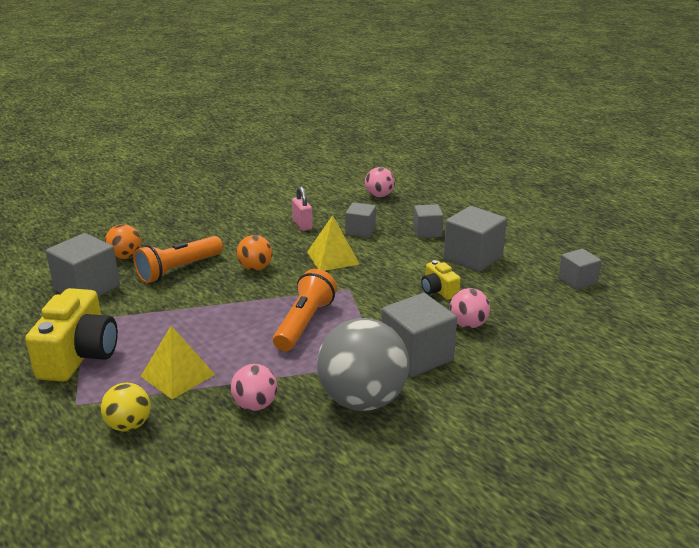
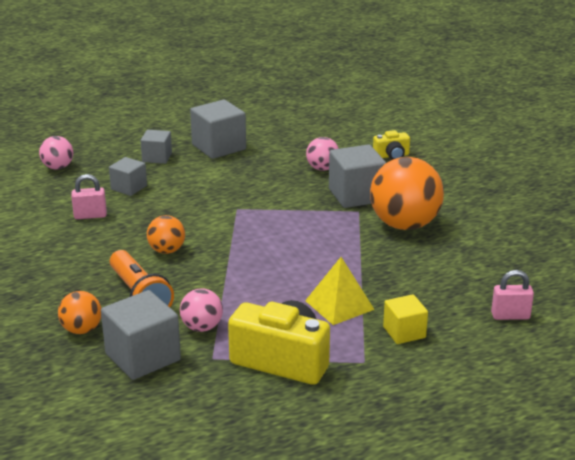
camera: 75 degrees left, 0 degrees up
yellow ball [101,383,151,432] -> yellow cube [383,294,428,344]
pink ball [231,364,277,411] -> pink ball moved to [180,288,223,332]
orange flashlight [273,269,337,351] -> none
yellow pyramid [307,215,360,271] -> none
grey ball [317,318,409,411] -> orange ball [370,157,444,230]
yellow camera [421,260,461,300] -> yellow camera moved to [373,130,410,160]
grey cube [558,249,602,290] -> none
none -> pink padlock [491,270,534,320]

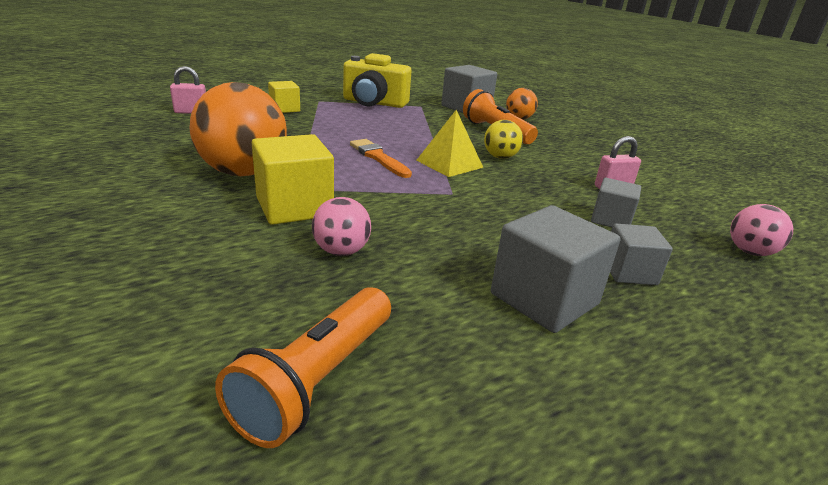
camera: 170 degrees right, 0 degrees up
orange ball [147,215,185,254] -> yellow ball [484,120,523,159]
pink ball [180,288,223,332] -> none
yellow pyramid [305,257,375,325] -> yellow pyramid moved to [416,110,484,177]
grey cube [329,144,386,208] -> yellow cube [252,134,334,225]
yellow camera [373,130,410,160] -> none
none -> orange flashlight [215,287,391,448]
none -> orange brush [350,139,412,178]

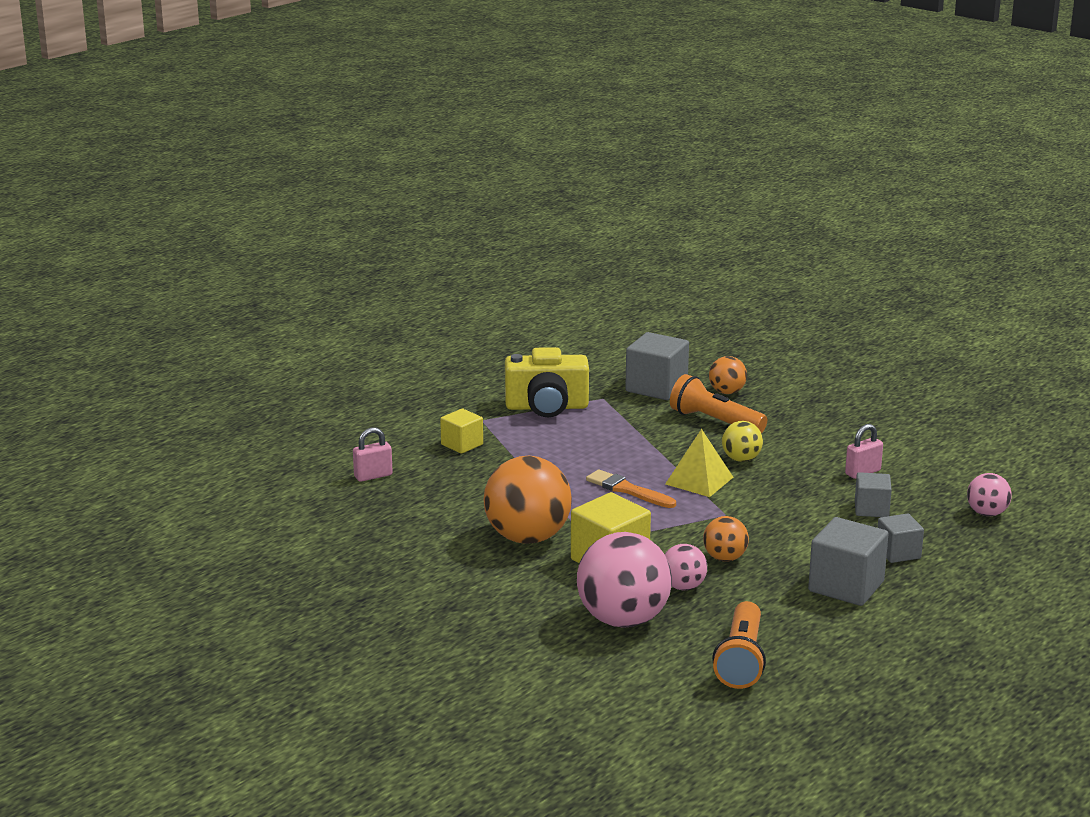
camera: 15 degrees left, 5 degrees down
none -> pink ball [577,532,672,628]
none -> orange ball [703,516,749,562]

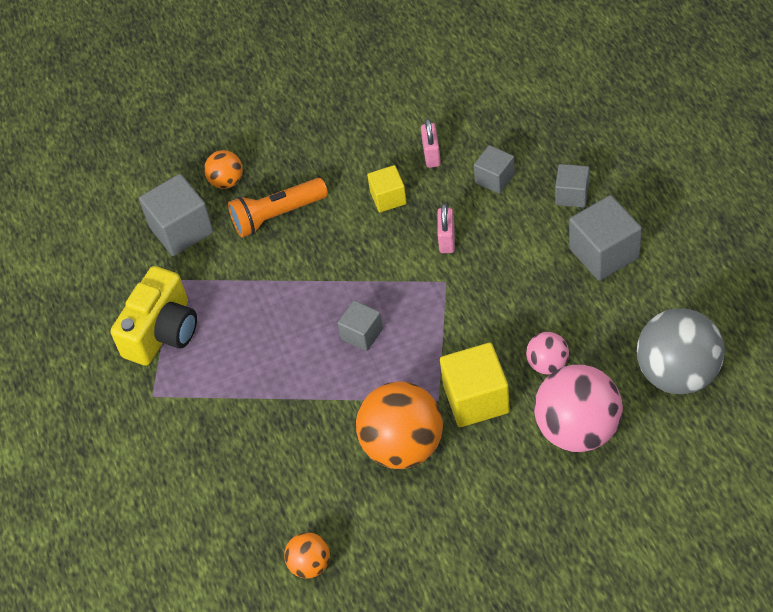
camera: 55 degrees left, 30 degrees up
pink padlock [353,427,393,482] -> pink padlock moved to [437,203,455,253]
yellow cube [440,409,483,454] -> yellow cube moved to [367,165,407,212]
orange brush [586,469,676,508] -> grey cube [338,300,383,351]
yellow pyramid [665,429,733,497] -> none
orange ball [703,516,749,562] -> orange ball moved to [284,532,330,579]
orange flashlight [712,601,766,689] -> grey ball [637,308,725,394]
yellow ball [722,421,763,462] -> none
pink ball [967,473,1012,516] -> none

